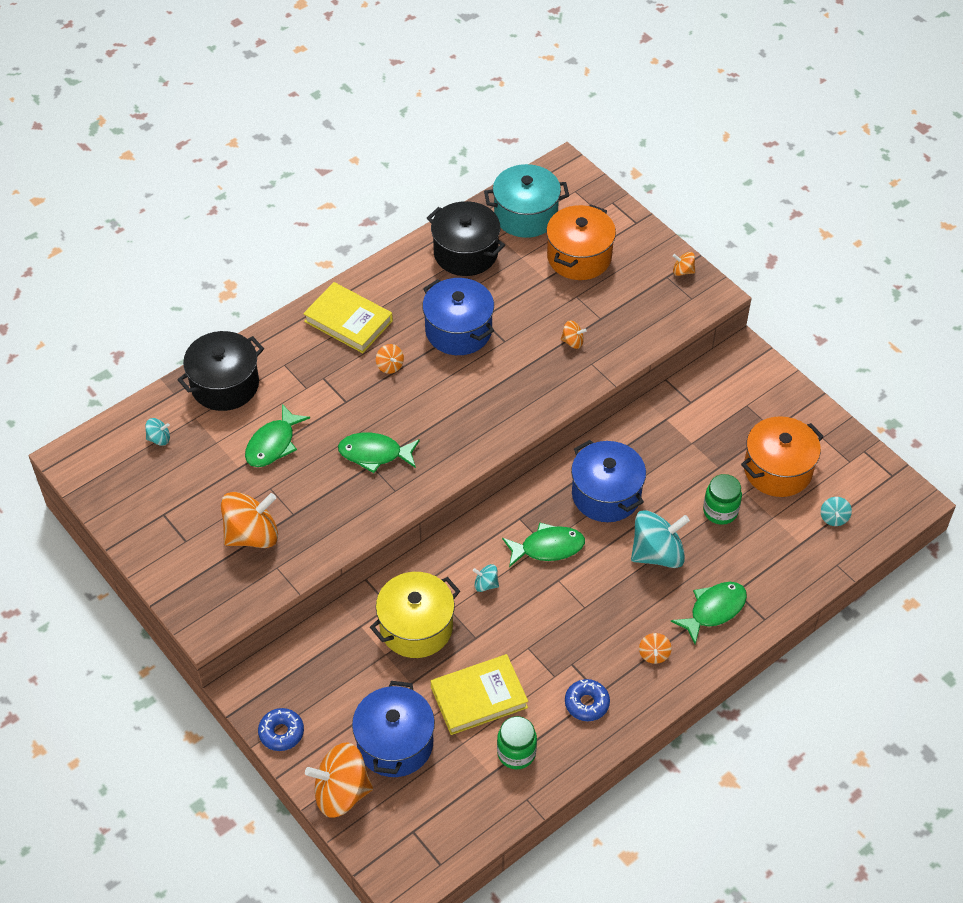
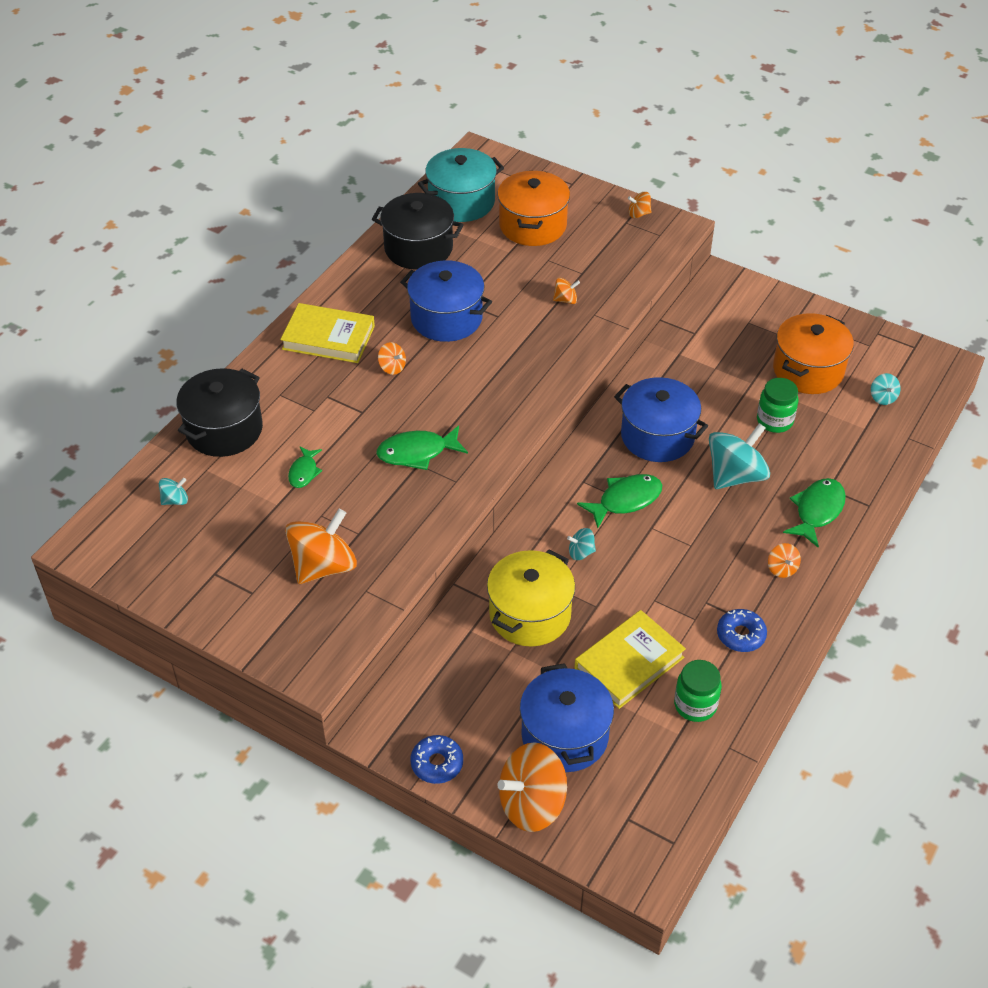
camera: 20 degrees left, 5 degrees down
green fish [245,404,310,467] -> green fish [288,446,322,488], size x0.61

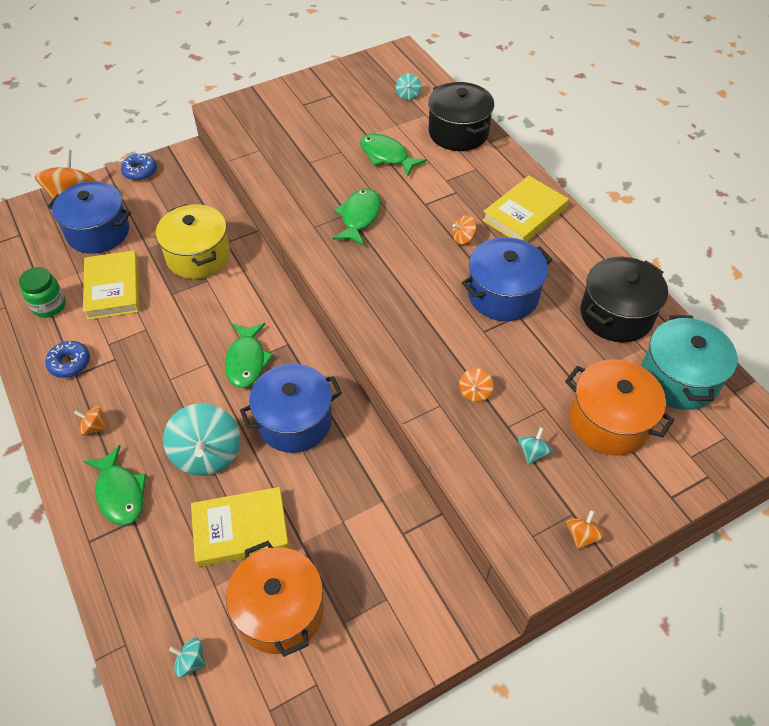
camera: 120 degrees right, 5 degrees up
orange spinning top [285,509,357,584] -> none
green fish [288,446,322,488] -> green fish [360,134,427,177], size x1.64
turquoise spinning top [567,528,596,560] -> turquoise spinning top moved to [518,427,553,464]
green jar [757,378,799,433] -> yellow book [191,487,289,567]

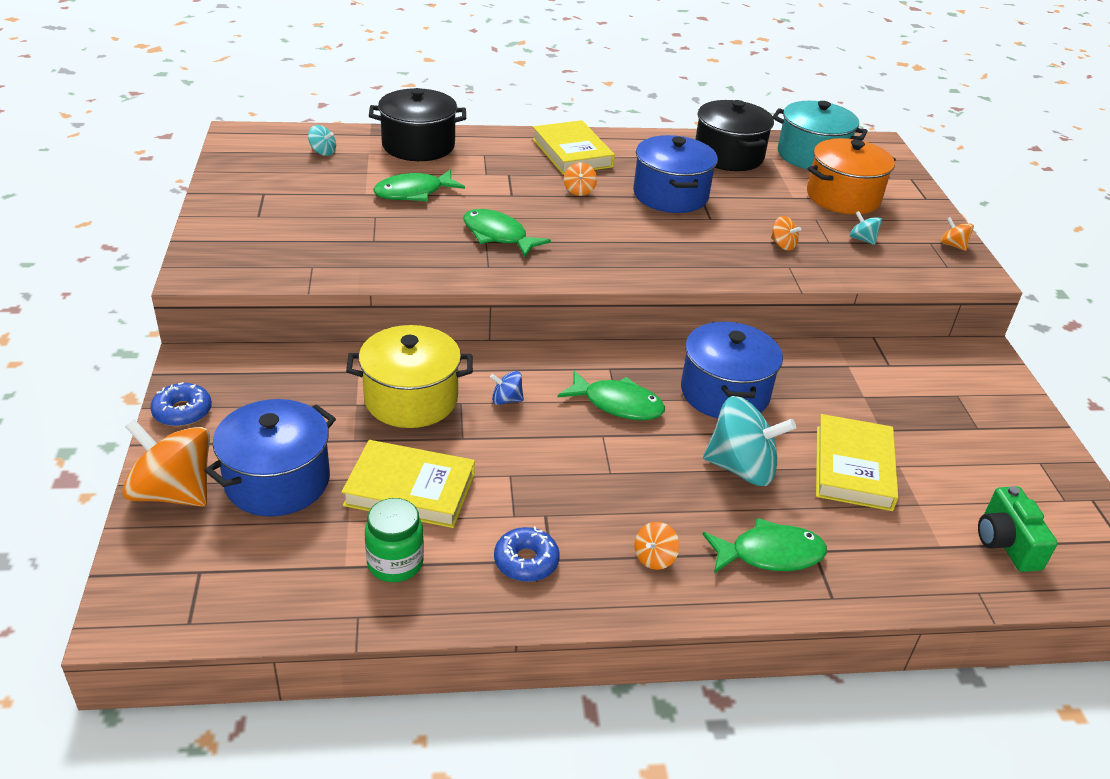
camera: 70 degrees left, 15 degrees down
turquoise spinning top [169,638,206,677] -> green camera [978,486,1058,572]
orange pot [226,541,323,657] -> none
none -> blue spinning top [490,371,524,405]

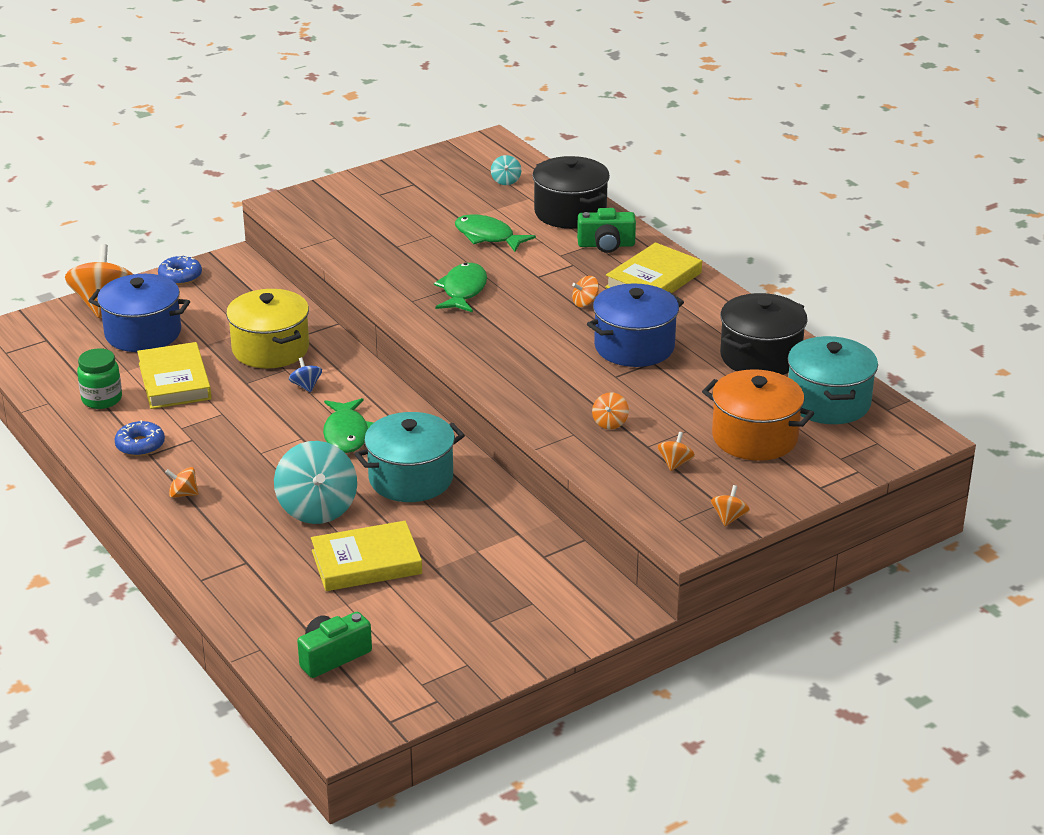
camera: 65 degrees right, 5 degrees down
blue pot [681,322,783,418] -> turquoise pot [354,412,465,502]
green fish [702,518,827,574] -> none
turquoise spinning top [849,211,882,245] -> orange spinning top [658,432,695,471]
none -> green camera [577,208,636,253]

